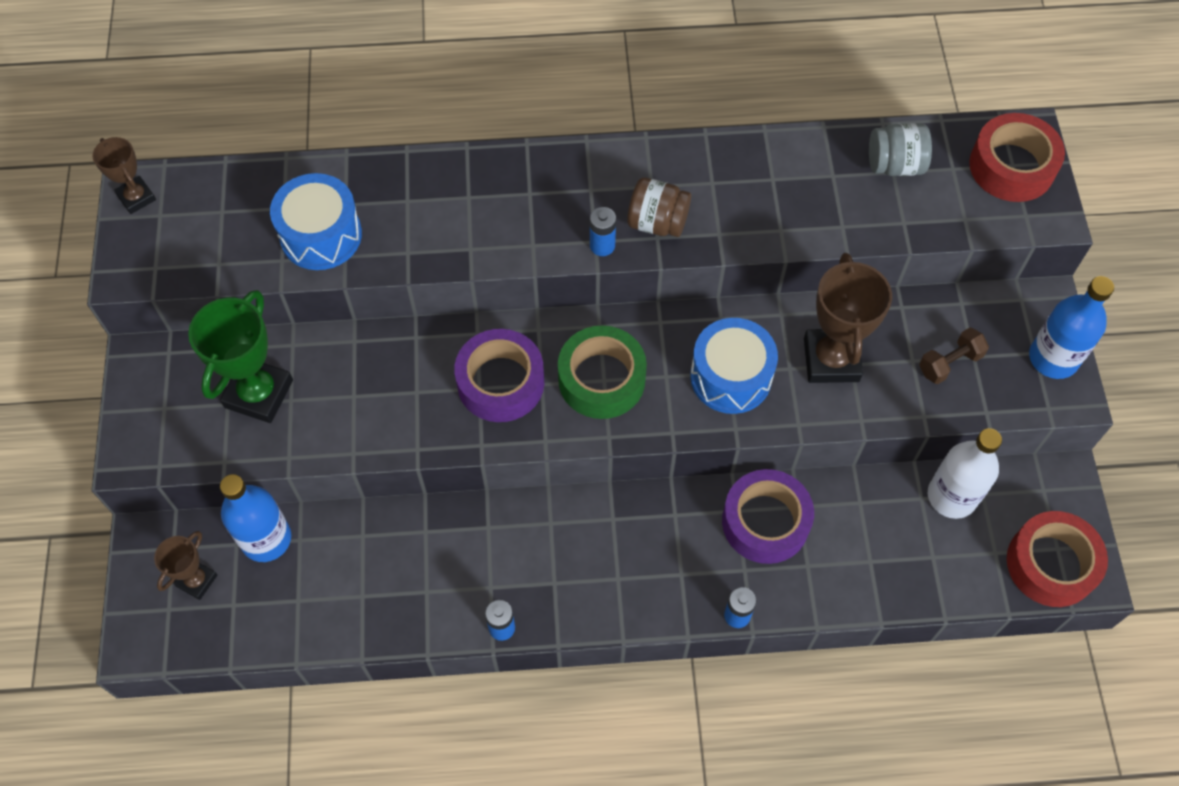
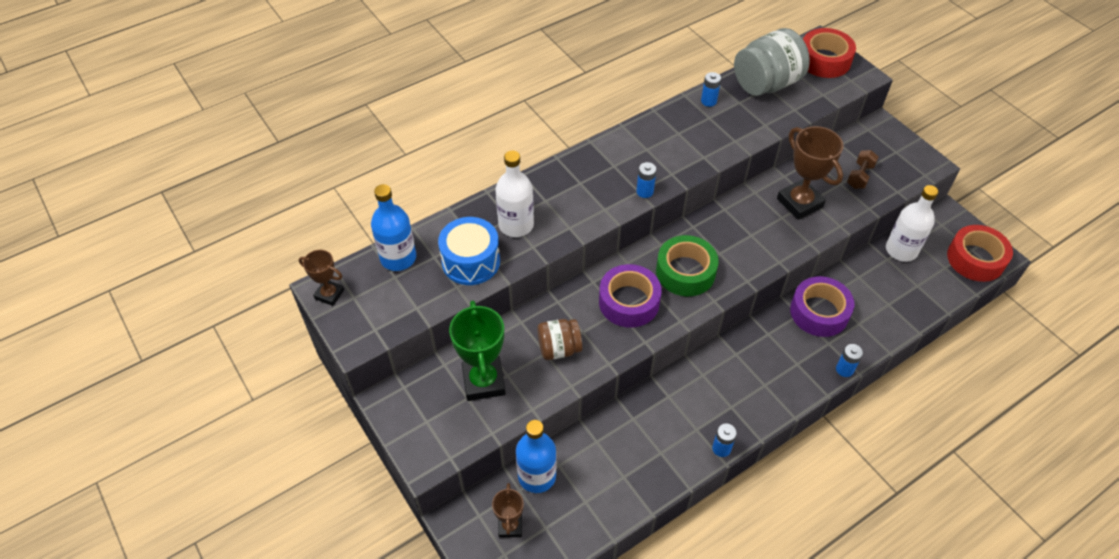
camera: 30 degrees left, 10 degrees down
brown jar [627,177,691,237] -> brown jar moved to [537,319,582,360]
blue drum [691,318,778,414] -> none
grey jar [869,123,932,176] -> grey jar [734,28,810,96], size x1.71
blue bottle [1029,276,1114,379] -> blue bottle moved to [371,184,416,271]
none -> white bottle [495,151,534,237]
none -> blue battery [701,72,721,107]

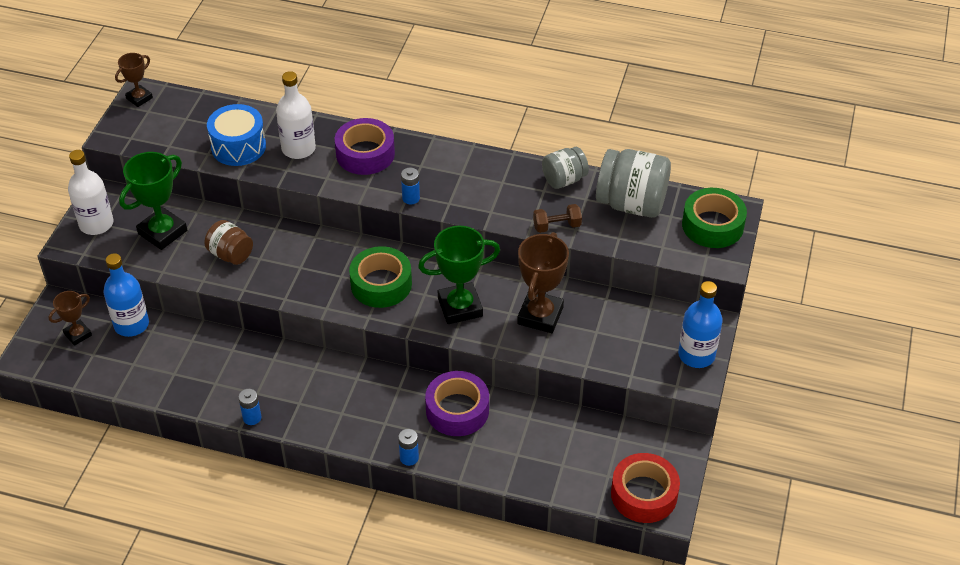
camera: 50 degrees right, 5 degrees down
brown trophy [299,250,344,306] -> brown trophy turned 60 degrees clockwise [115,53,153,107]
blue bottle [371,184,416,271] -> blue bottle moved to [678,281,723,368]
purple tape [599,264,662,328] -> purple tape moved to [335,118,395,175]
blue battery [701,72,721,107] -> grey jar [542,147,589,189]
red tape [803,28,856,78] -> green tape [682,188,747,248]
brown dumbbell [847,150,878,189] -> brown dumbbell moved to [533,204,582,233]
white bottle [886,185,938,262] -> white bottle moved to [68,150,113,235]
none -> green trophy [418,226,500,324]

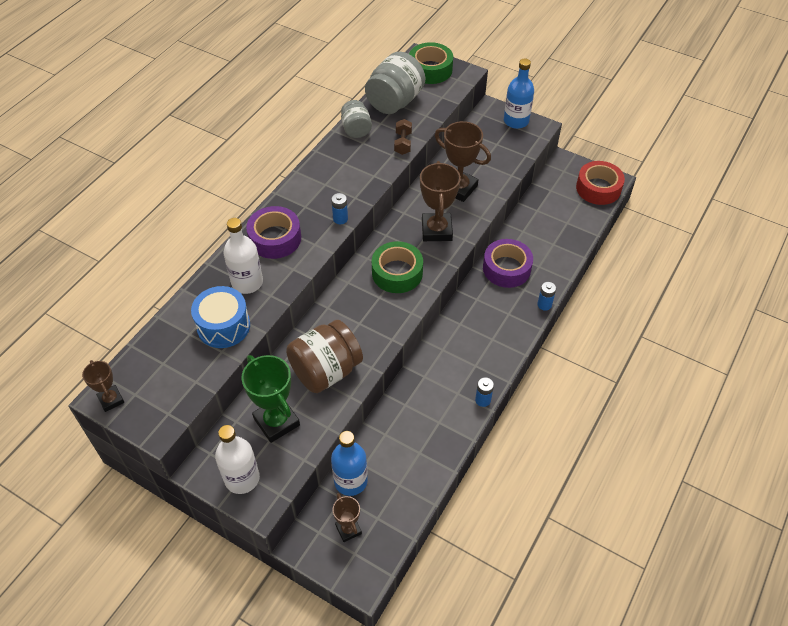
camera: 75 degrees left, 5 degrees up
brown jar [205,220,253,265] -> brown jar [286,320,363,393], size x1.71
green trophy [418,226,500,324] -> brown trophy [420,161,461,241]

